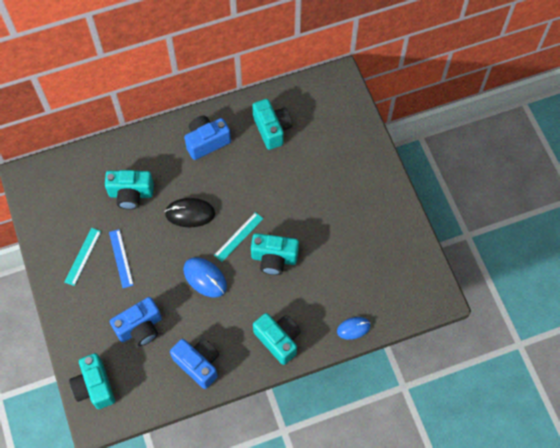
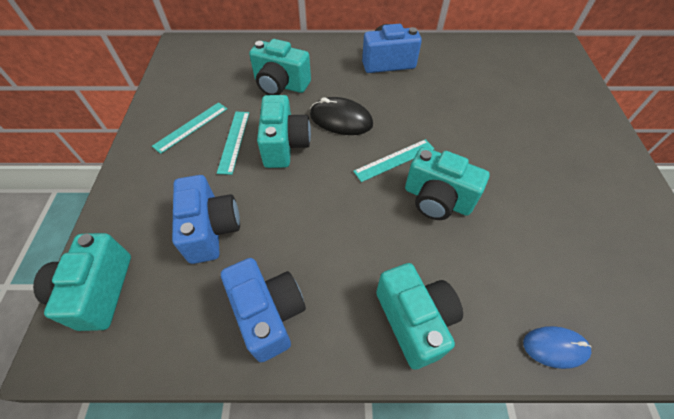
camera: 20 degrees right, 10 degrees down
blue ruler [109,229,133,288] -> turquoise ruler [217,112,249,175]
blue camera [110,297,162,346] -> blue camera turned 90 degrees counterclockwise [172,175,240,264]
blue mouse [183,257,227,298] -> none
turquoise camera [252,99,292,150] -> turquoise camera moved to [257,95,311,168]

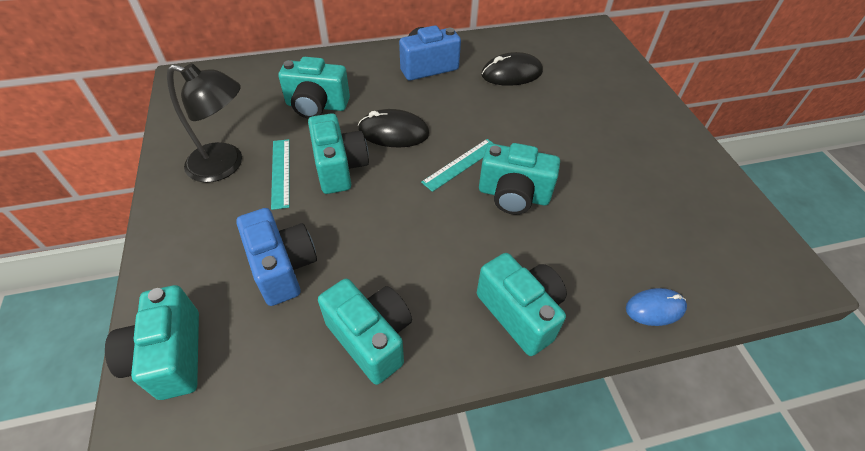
camera: 15 degrees left, 5 degrees down
turquoise ruler [152,102,227,154] -> black lamp [167,63,242,183]
blue camera [221,258,306,362] -> turquoise camera [318,279,412,385]
none -> black mouse [481,52,543,86]

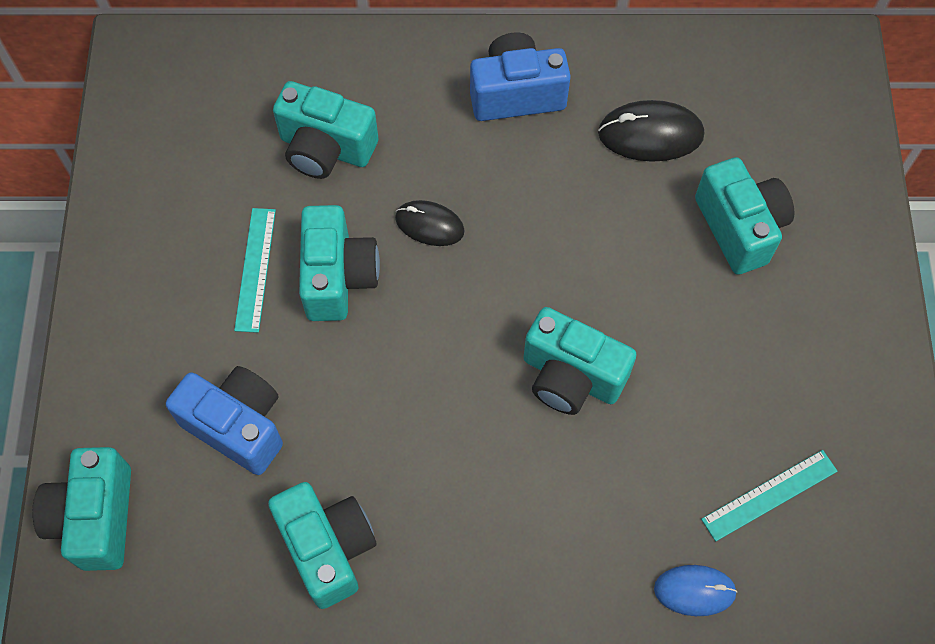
camera: 15 degrees right, 15 degrees up
black lamp [167,63,242,183] -> none
blue camera [236,208,317,306] -> blue camera turned 45 degrees counterclockwise [166,366,283,475]
black mouse [358,109,430,148] -> black mouse [395,200,465,246], size x0.66
turquoise ruler [421,139,494,192] -> turquoise ruler moved to [701,450,838,542]
turquoise camera [477,253,567,356] -> turquoise camera moved to [695,157,795,275]

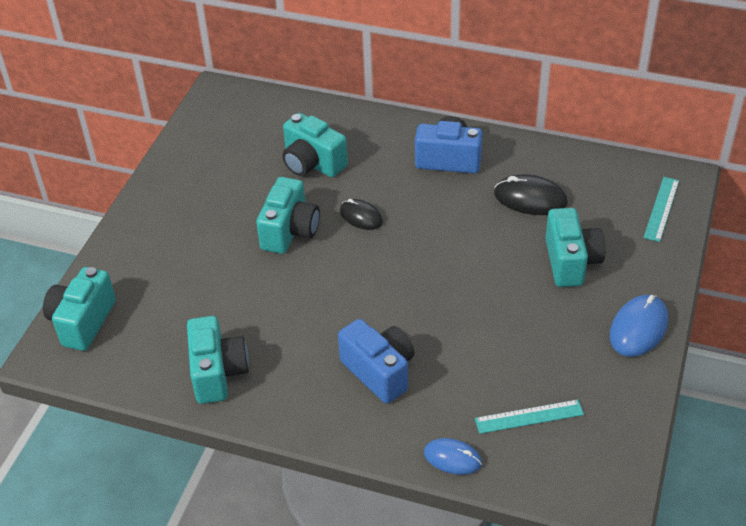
camera: 20 degrees right, 20 degrees down
blue camera [166,366,283,475] -> blue camera moved to [338,319,414,404]
turquoise ruler [234,208,276,333] -> turquoise ruler moved to [643,177,679,242]
turquoise camera [523,307,637,415] -> none
none -> blue mouse [610,295,668,357]

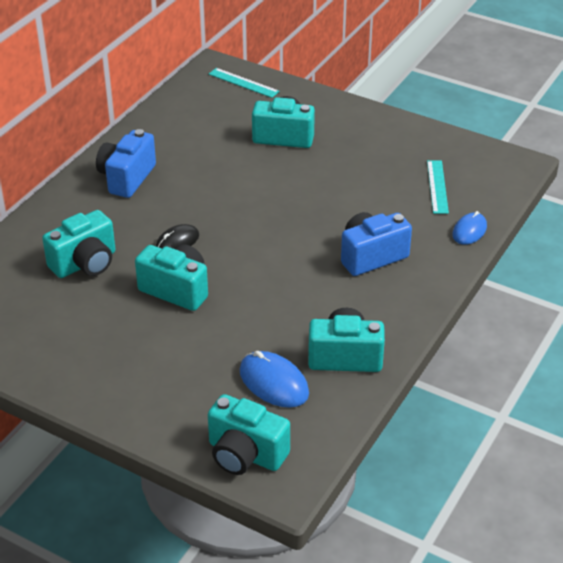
camera: 80 degrees left, 5 degrees down
black mouse [494,174,568,215] -> none
blue mouse [610,295,668,357] -> blue mouse moved to [240,351,309,408]

